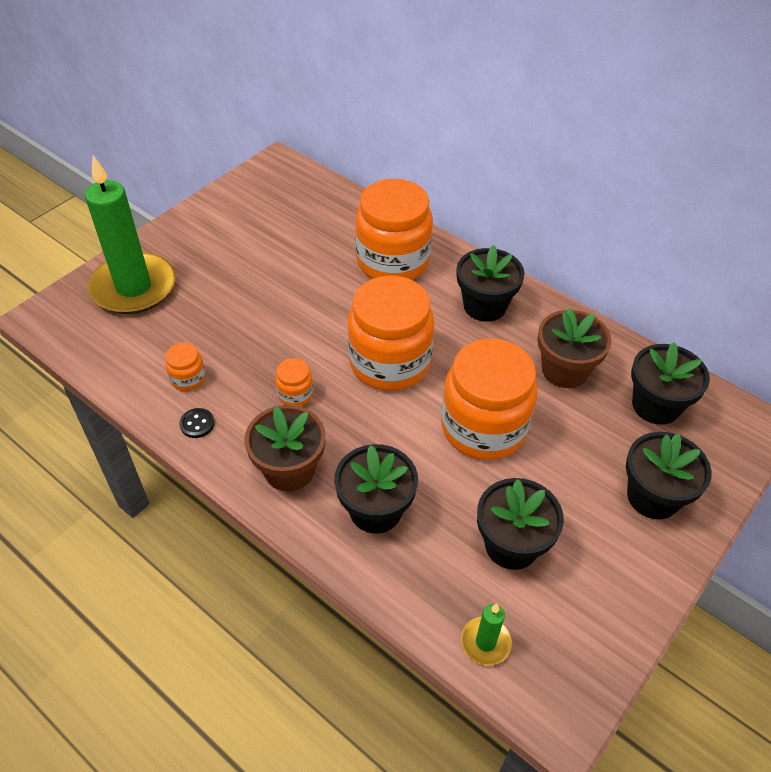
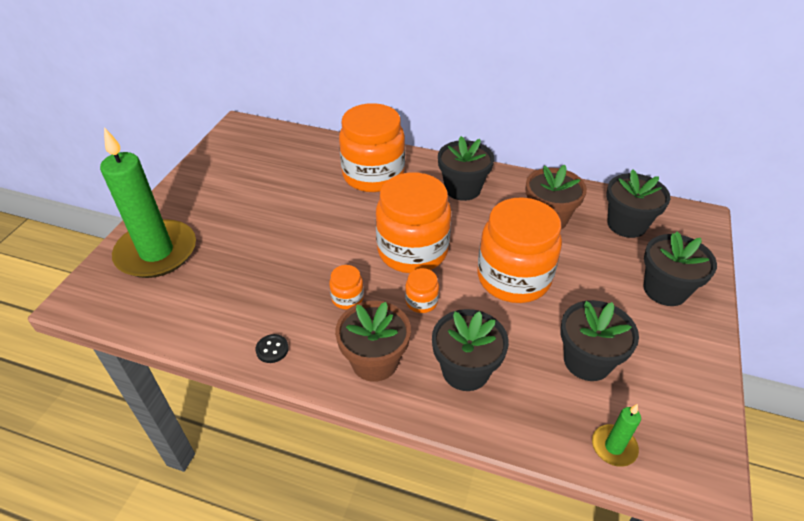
camera: 20 degrees left, 5 degrees down
orange jar [165,343,206,391] -> orange jar moved to [405,268,439,313]

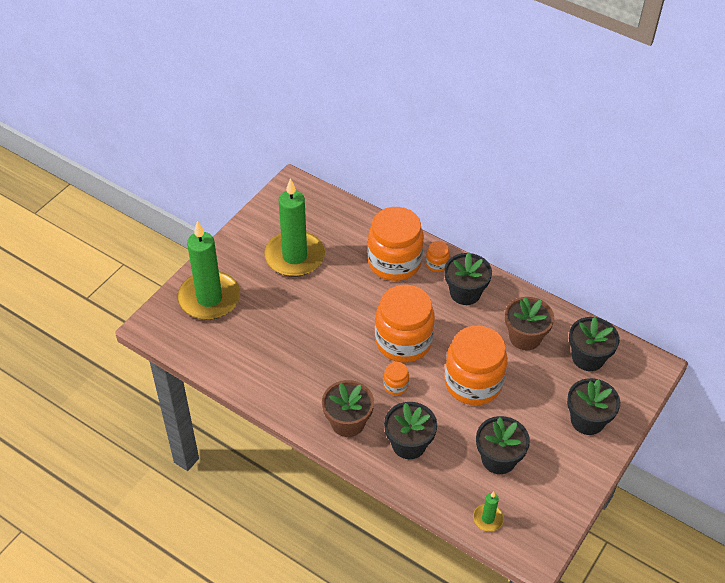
camera: 15 degrees right, 5 degrees up
black button [255,334,289,363] -> none
orange jar [329,265,364,309] -> orange jar moved to [426,241,450,272]
none -> green candle [264,178,325,277]

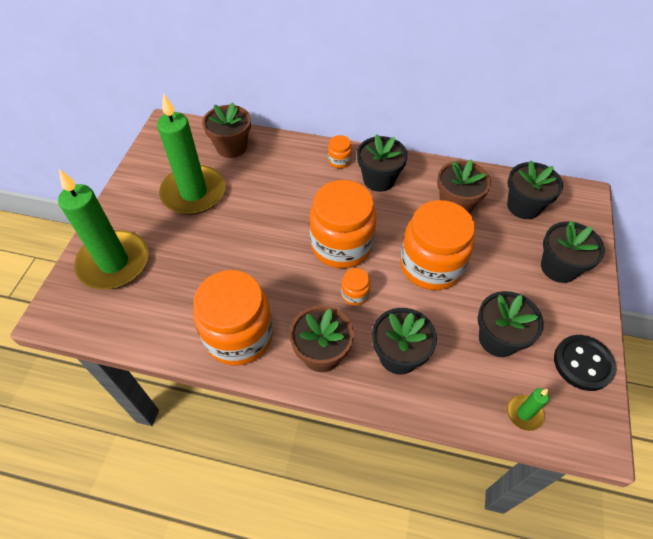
camera: 20 degrees left, 5 degrees up
orange jar [368,207,424,281] -> orange jar moved to [193,270,273,365]
none -> brown flower pot [202,103,251,158]
none -> black button [554,335,616,391]

